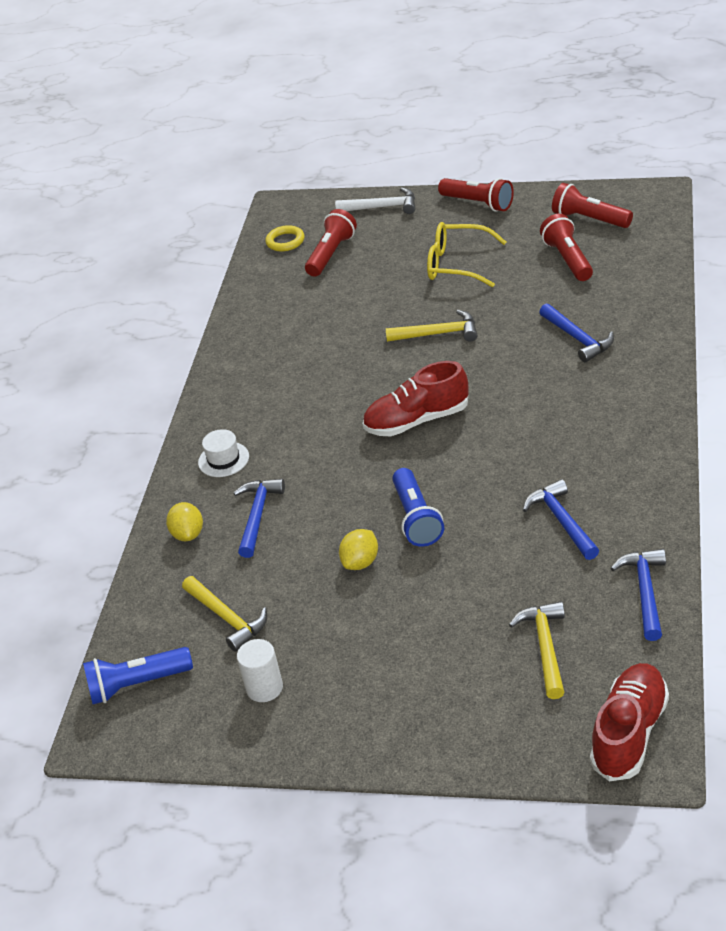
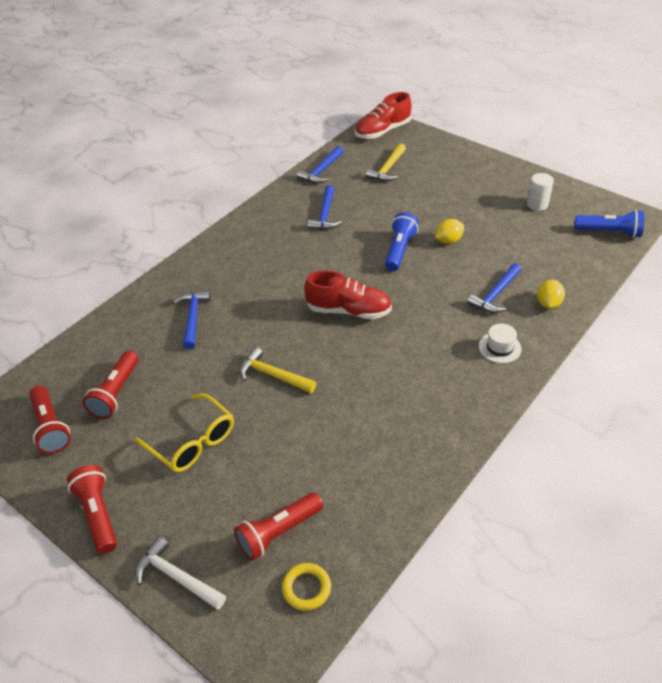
camera: 155 degrees left, 5 degrees up
yellow hammer [182,576,267,652] -> none

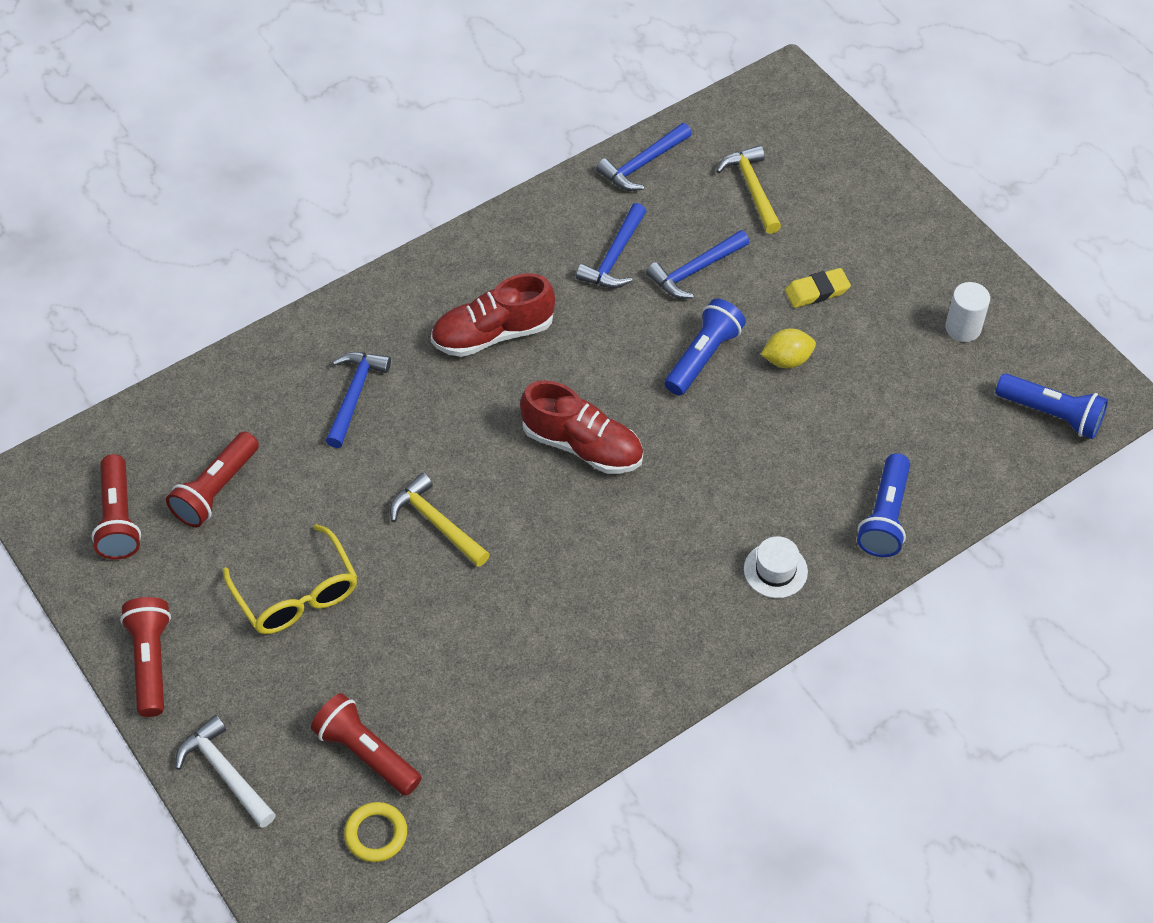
camera: 15 degrees right, 10 degrees up
red flashlight [234,492,323,561] -> red flashlight turned 60 degrees clockwise [311,693,422,796]
red shoe [355,92,412,139] -> red shoe moved to [431,273,555,357]
yellow hammer [366,143,406,182] -> yellow hammer turned 120 degrees clockwise [716,145,781,234]
blue hammer [467,263,521,313] -> blue hammer moved to [646,230,749,299]
yellow lemon [537,280,565,309] -> blue flashlight [857,453,910,557]
none -> yellow eraser [785,268,851,308]

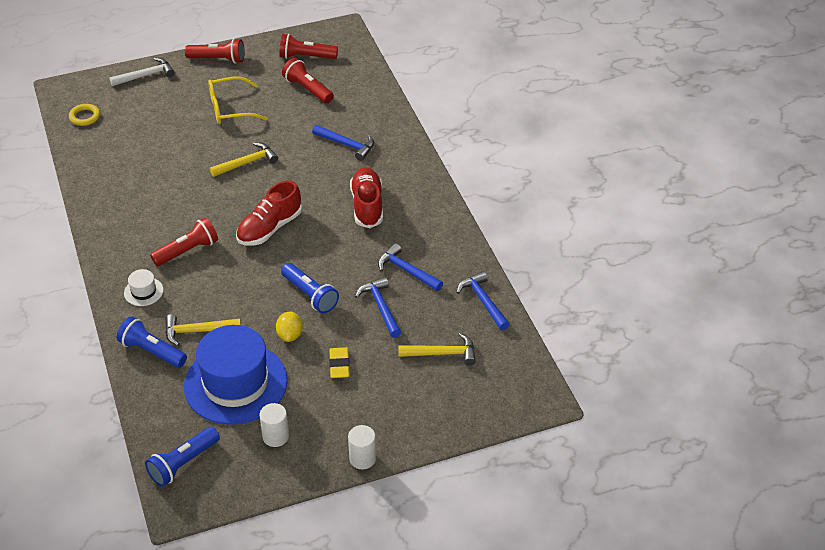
camera: 105 degrees right, 10 degrees down
red flashlight [311,693,422,796] -> red flashlight moved to [150,217,218,266]
none -> yellow hammer [165,314,241,346]
none -> blue hat [184,325,288,425]
none -> white cylinder [348,425,376,469]

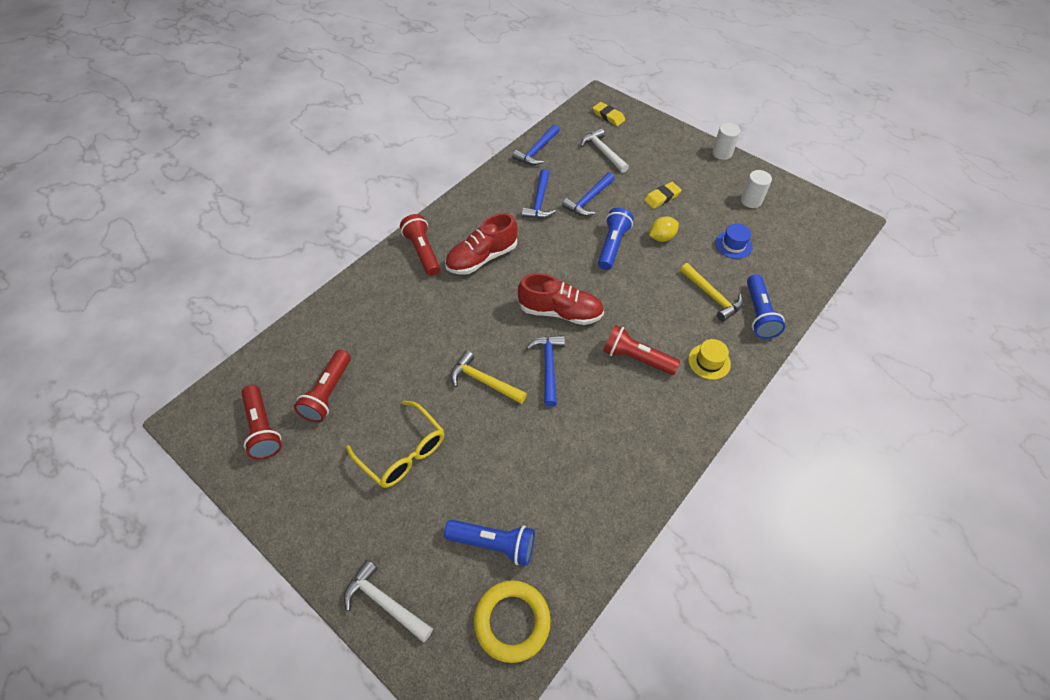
camera: 120 degrees left, 10 degrees up
yellow ring [69,104,100,126] -> yellow ring [474,580,551,663], size x1.58
white hat [124,269,164,306] -> yellow hat [688,339,731,380]
blue flashlight [145,427,220,487] -> blue flashlight moved to [444,520,535,566]
blue hat [184,325,288,425] -> blue hat [715,223,753,259], size x0.41
red flashlight [185,38,244,64] -> red flashlight moved to [400,214,440,276]
blue hammer [312,125,374,161] -> blue hammer moved to [526,335,565,407]
yellow hammer [398,333,476,366] -> white hammer [581,128,629,173]
none -> yellow eraser [593,102,625,126]

